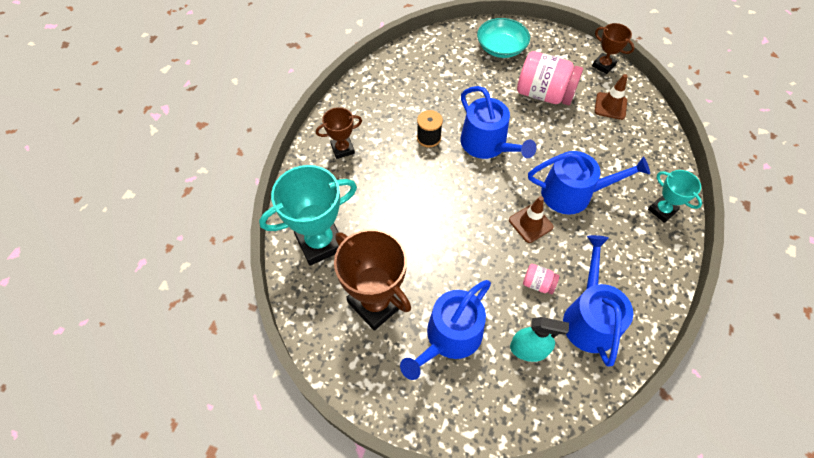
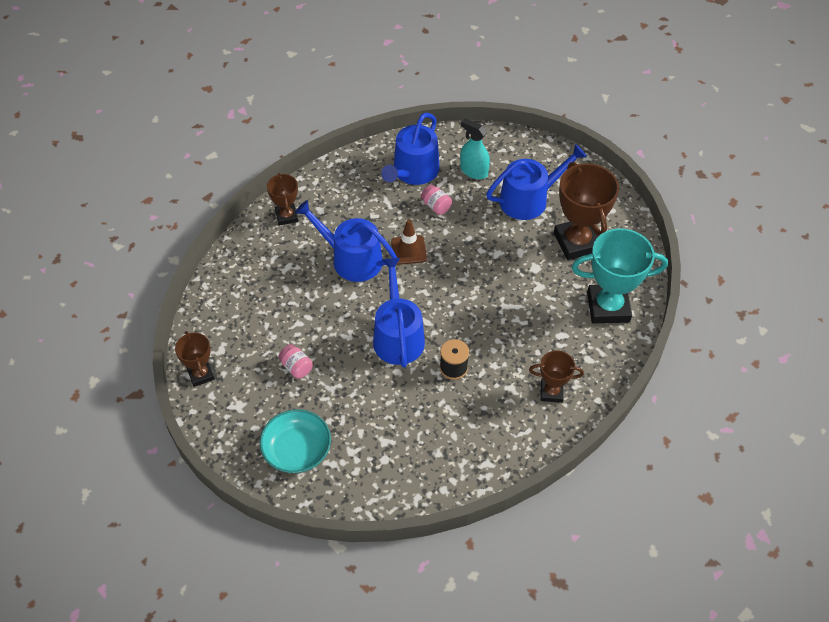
camera: 155 degrees left, 5 degrees down
pink jar [517,51,583,105] -> pink jar [278,344,313,379], size x0.46
brown traffic cone [595,74,628,120] -> none
turquoise trophy [648,170,702,223] -> brown trophy [267,173,298,225]

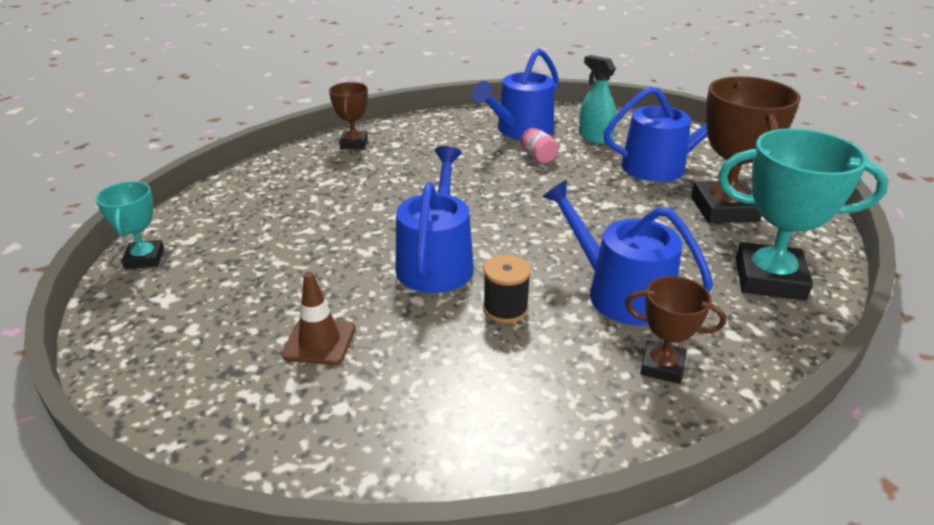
camera: 15 degrees right, 20 degrees down
brown trophy [175,331,215,387] -> turquoise trophy [95,181,164,269]
turquoise bowl [260,409,331,473] -> none
pink jar [278,344,313,379] -> none
blue watering can [295,200,397,282] -> blue watering can moved to [542,180,713,325]
brown traffic cone [391,219,427,265] -> brown traffic cone moved to [282,272,355,365]

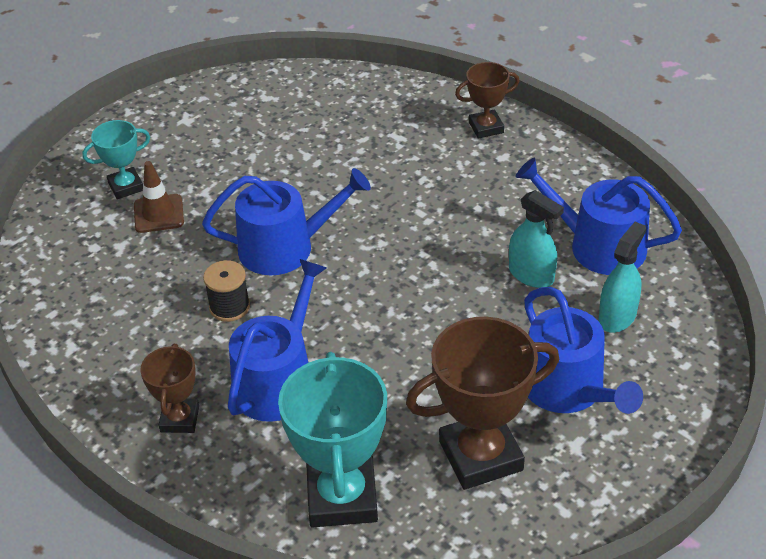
camera: 75 degrees right, 10 degrees up
turquoise trophy [95,181,164,269] -> turquoise trophy moved to [82,120,150,199]
pink jar [520,128,559,164] -> turquoise spray bottle [509,190,564,288]

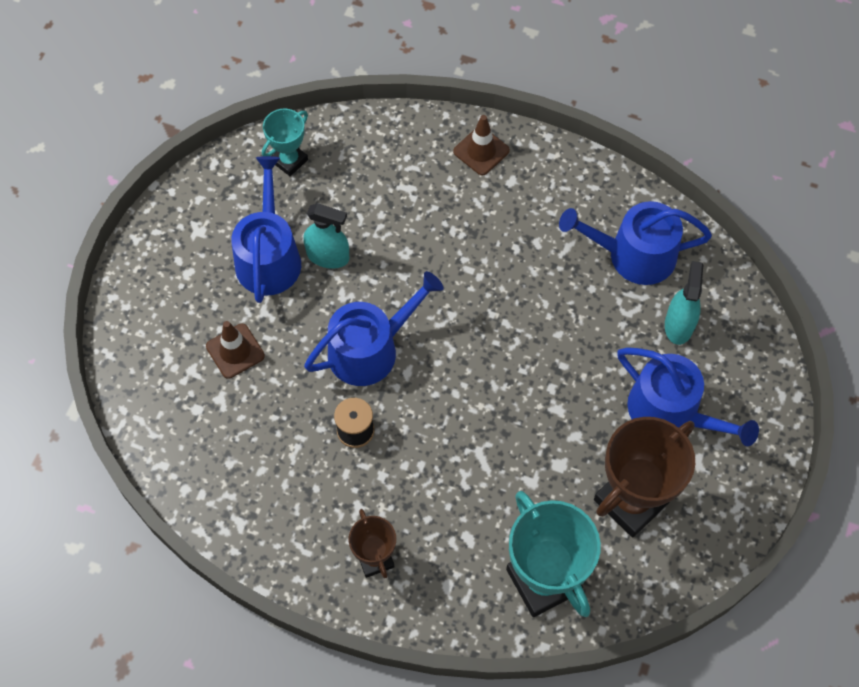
camera: 25 degrees left, 20 degrees up
turquoise trophy [82,120,150,199] -> turquoise trophy moved to [262,108,308,176]
blue watering can [228,259,327,422] -> blue watering can moved to [231,156,301,303]
brown trophy [455,62,520,139] -> brown traffic cone [453,115,510,176]
turquoise spray bottle [509,190,564,288] -> turquoise spray bottle moved to [303,203,349,269]

